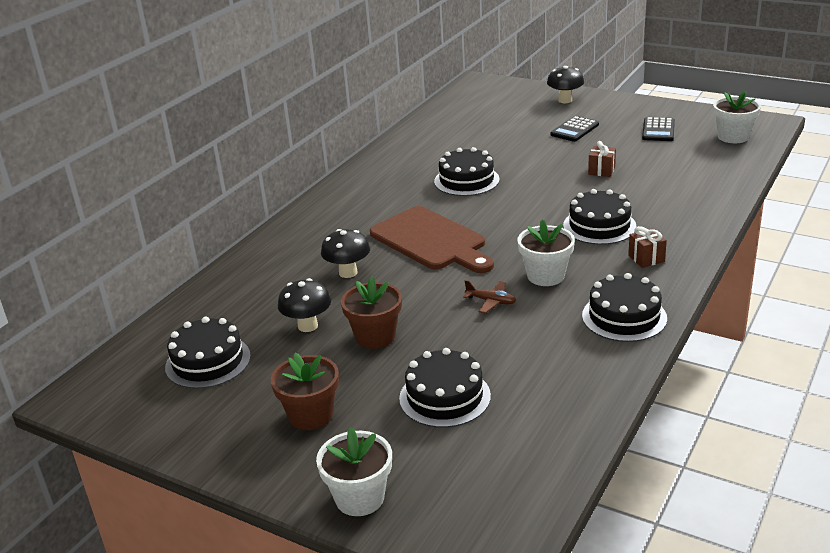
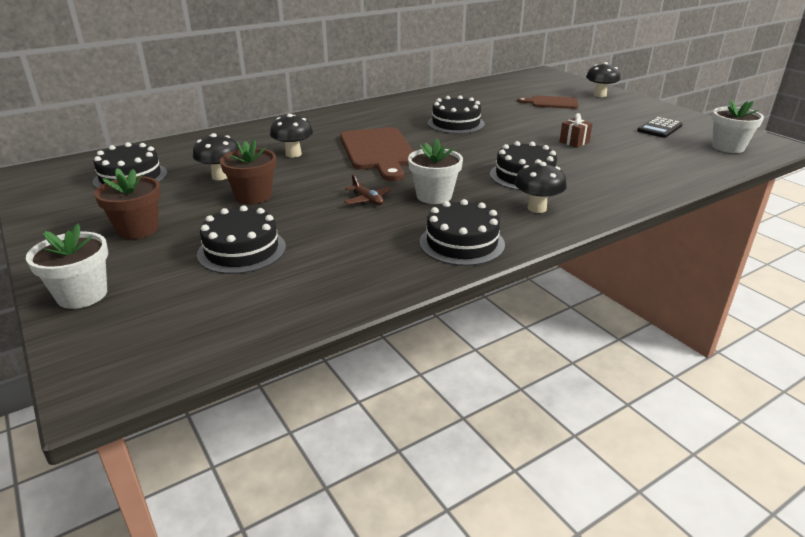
camera: 25 degrees right, 0 degrees up
black calculator [550,116,599,142] -> none
brown gift [628,226,667,268] -> black mushroom [514,162,567,213]
none -> brown cutting board [517,95,578,109]

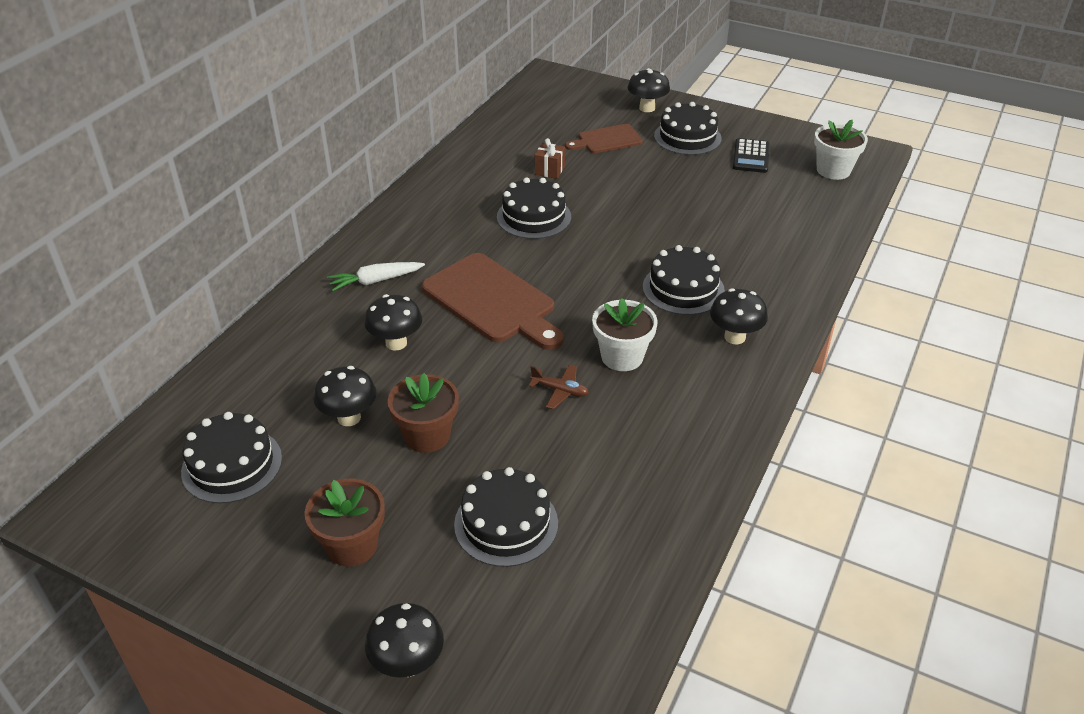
camera: 30 degrees left, 10 degrees up
white flower pot [26,224,108,309] -> black mushroom [365,603,444,678]
black cake [420,199,505,266] -> black cake moved to [654,102,722,155]
brown gift [559,113,593,148] -> brown gift moved to [535,138,565,179]
none -> white carrot [327,262,425,291]

